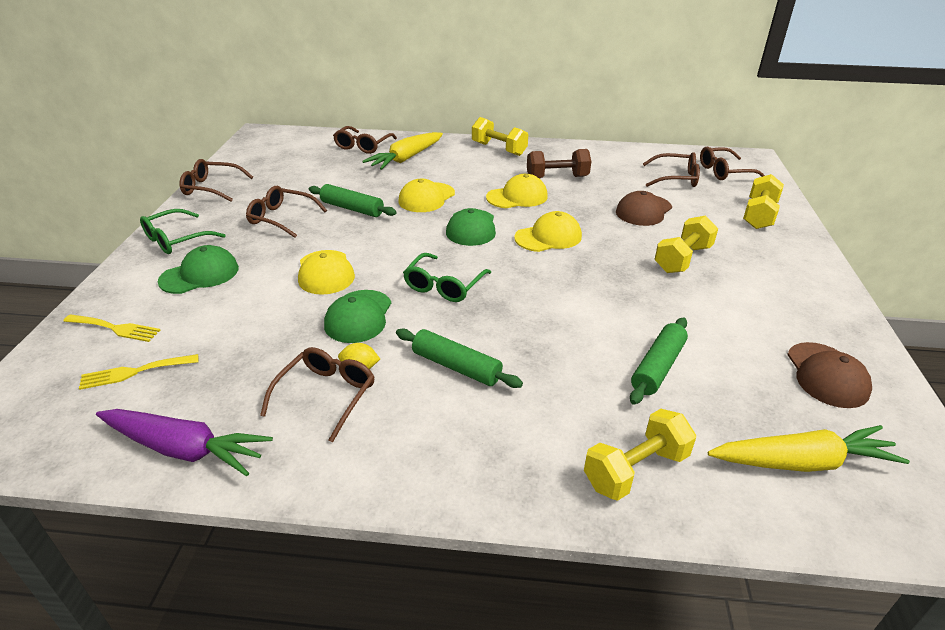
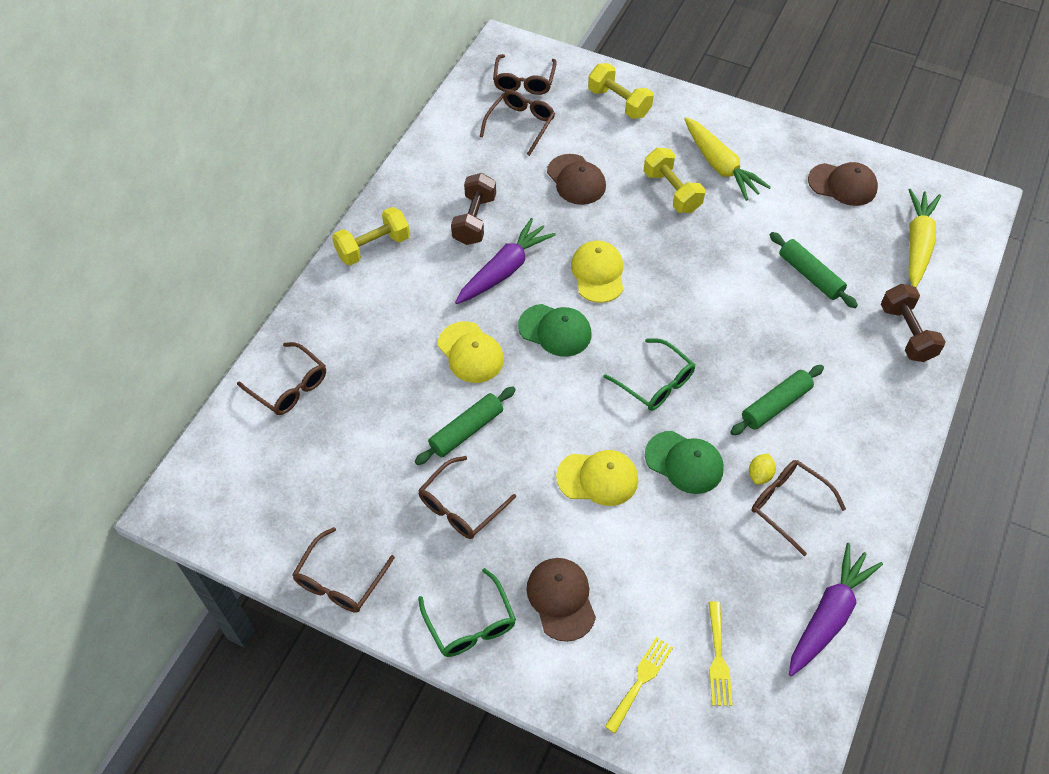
camera: 70 degrees left, 20 degrees up
green cap [158,245,239,294] -> brown cap [526,558,596,642]
yellow carrot [362,132,443,170] -> yellow carrot moved to [684,117,771,201]
yellow cap [486,174,548,208] -> purple carrot [455,218,556,304]
yellow dumbbell [584,409,696,501] -> brown dumbbell [881,284,946,362]

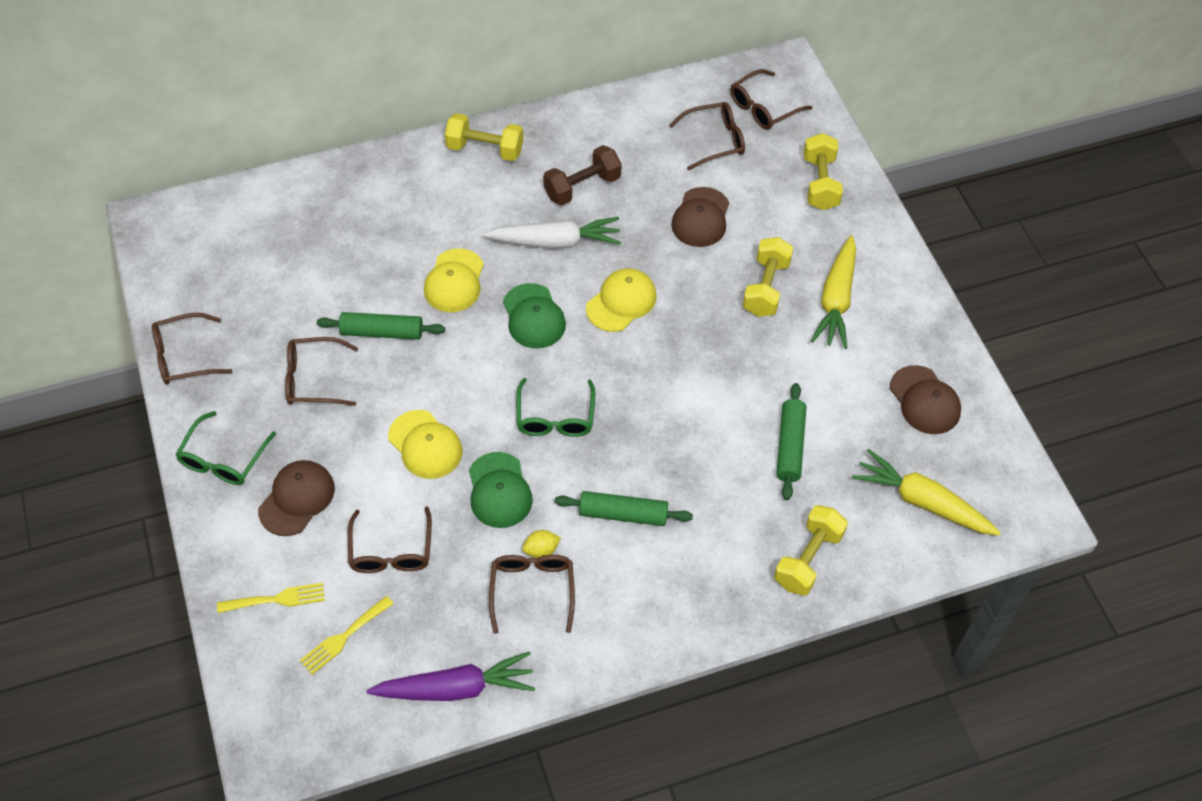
camera: 45 degrees right, 0 degrees up
brown glasses [237,342,326,415] -> brown glasses moved to [348,506,432,573]
purple carrot [455,218,556,304] -> white carrot [483,217,621,249]
brown dumbbell [881,284,946,362] -> yellow dumbbell [774,505,848,596]
yellow carrot [909,189,941,287] -> yellow carrot turned 120 degrees counterclockwise [852,449,1001,536]

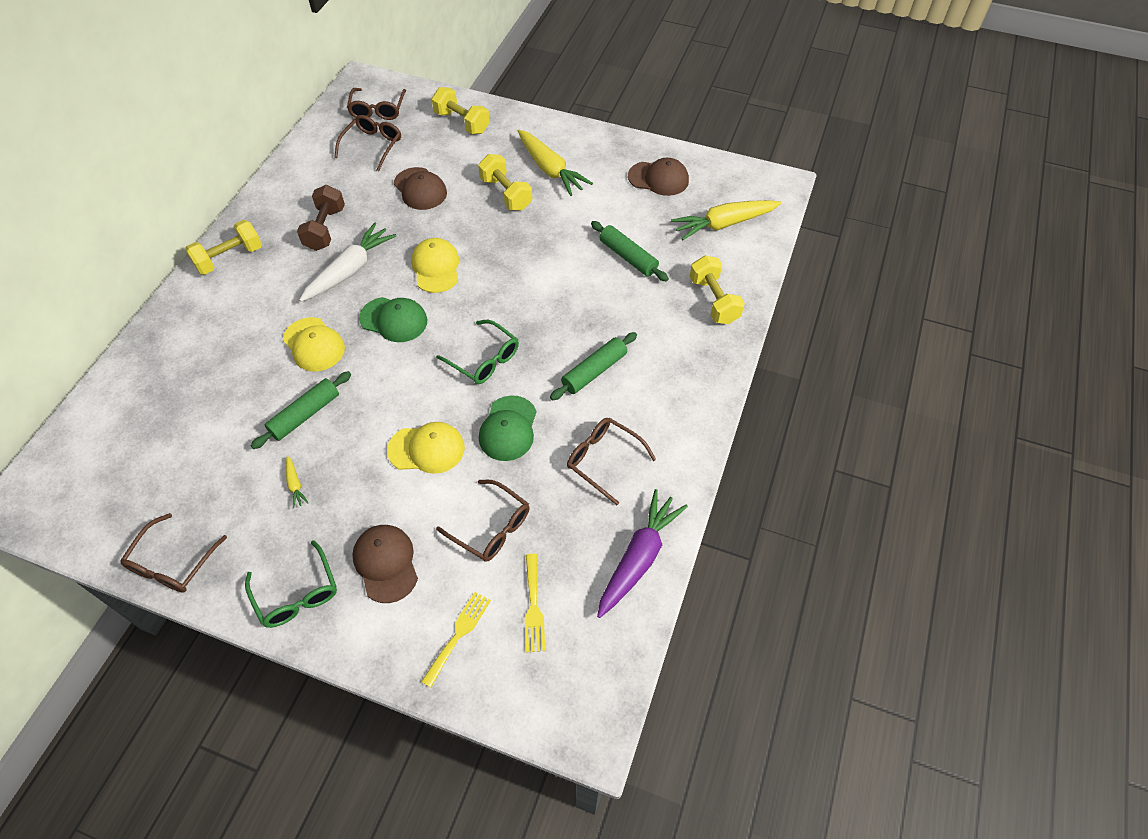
camera: 50 degrees left, 0 degrees up
brown glasses [285,337,358,406] -> yellow carrot [286,456,309,509]
green cap [469,452,533,528] -> green cap turned 75 degrees clockwise [479,395,537,461]
yellow lemon [522,530,561,558] -> none

